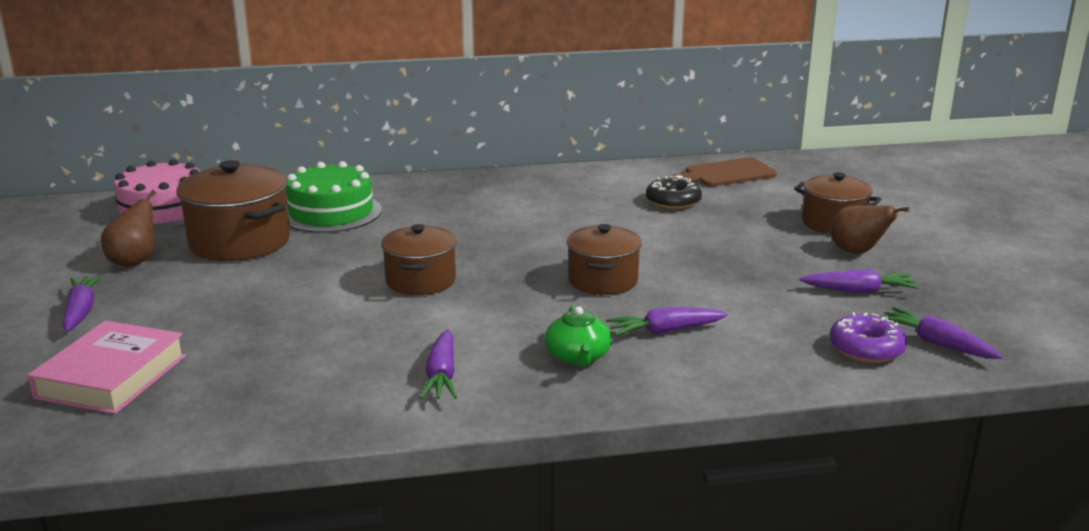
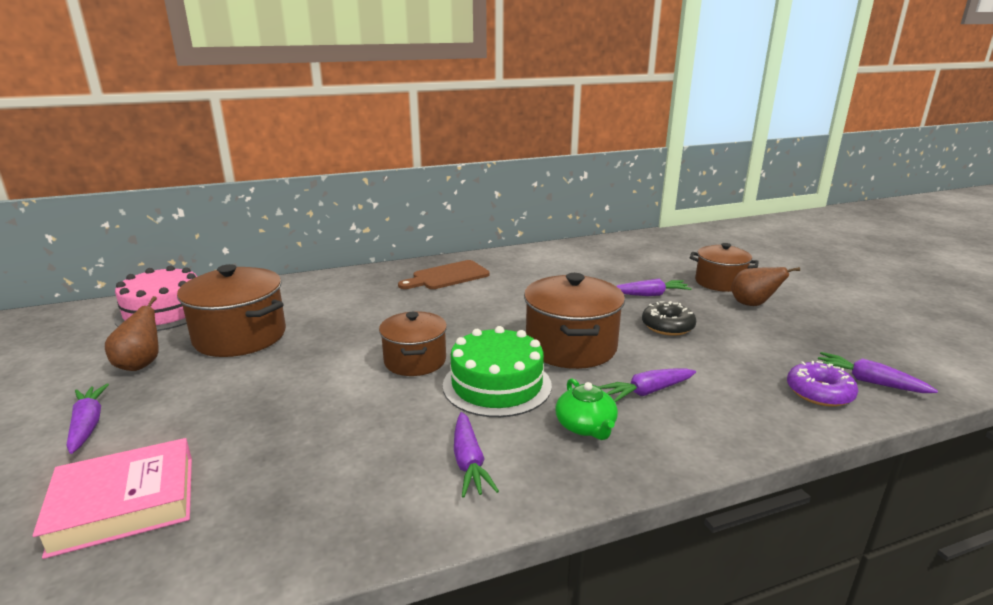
camera: 10 degrees left, 0 degrees up
pink book [28,321,186,414] -> pink book turned 60 degrees clockwise [33,438,192,559]
green cake [286,161,382,233] -> green cake moved to [443,326,552,417]
brown pot [567,224,642,295] -> brown pot [524,273,625,369], size x1.53
black donut [646,176,702,209] -> black donut moved to [642,301,696,336]
brown cutting board [671,157,777,187] -> brown cutting board moved to [398,260,490,289]
purple carrot [800,269,919,293] -> purple carrot moved to [617,279,692,296]

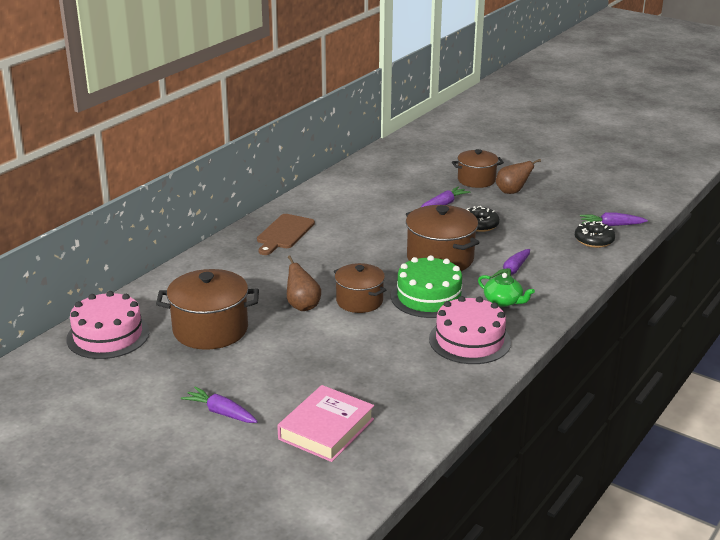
camera: 35 degrees left, 5 degrees up
brown pear [105,296,159,371] -> brown pear moved to [287,255,321,311]
purple carrot [454,412,499,498] -> pink cake [429,296,511,364]
purple donut [787,361,858,407] -> black donut [575,221,615,248]

